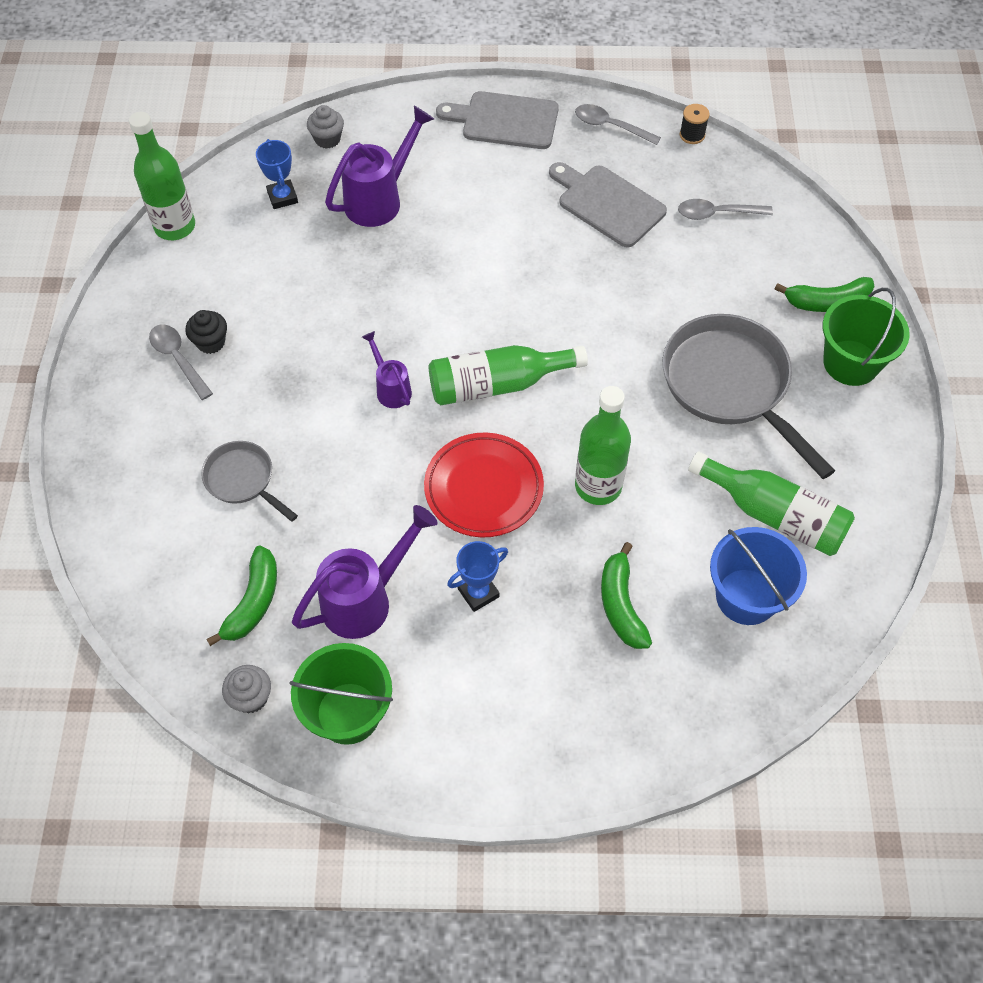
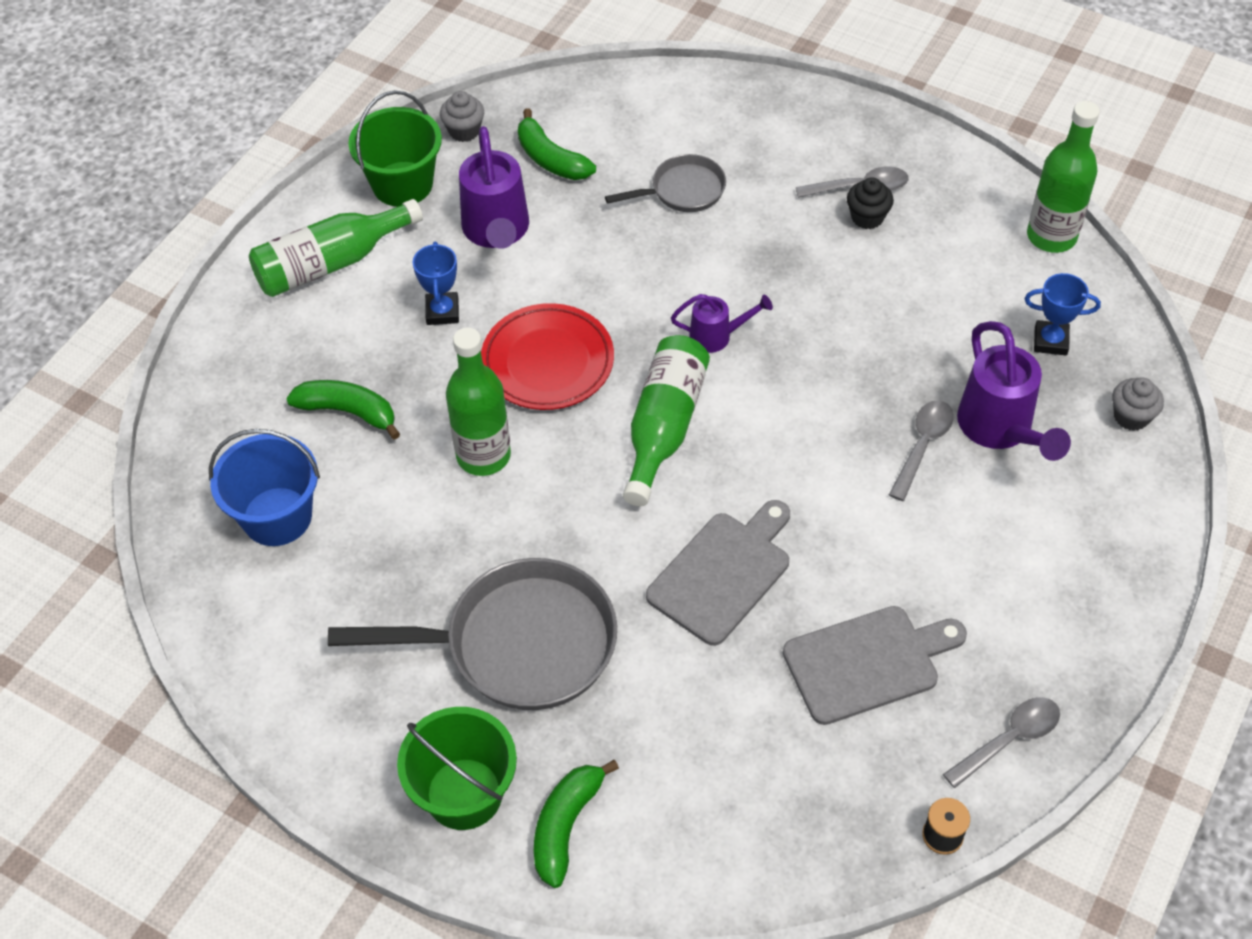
camera: 120 degrees right, 5 degrees down
grey cutting board [436,91,559,149] -> grey cutting board moved to [646,500,790,646]
grey spoon [678,199,773,220] -> grey spoon moved to [889,400,954,501]
green bottle [688,452,855,556] -> green bottle moved to [249,199,423,297]

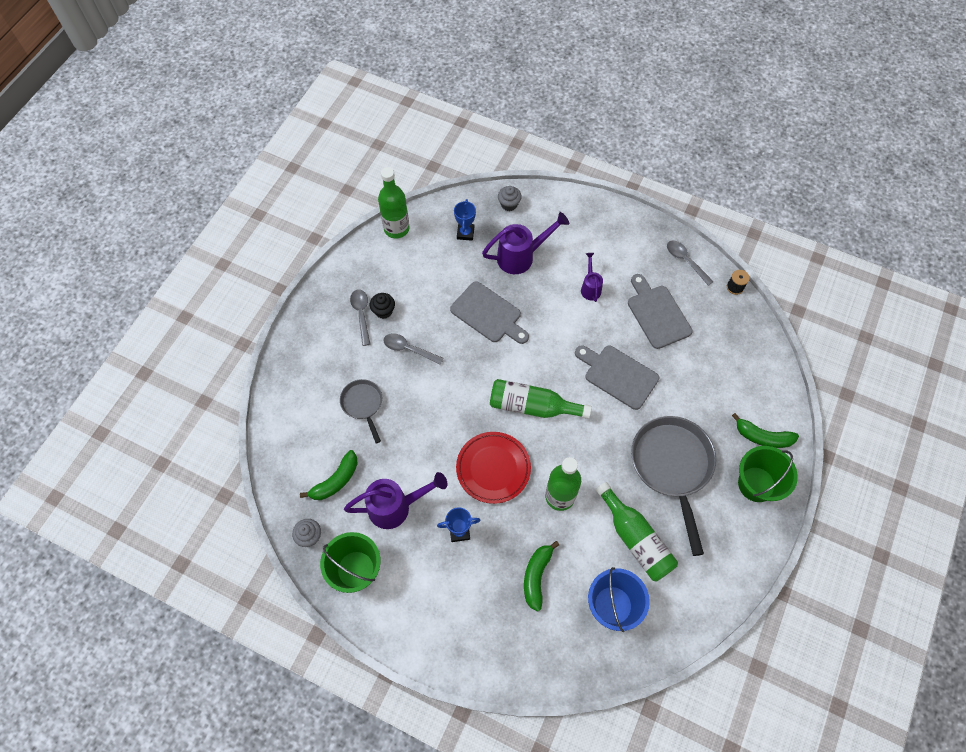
camera: 95 degrees left, 10 degrees up
green bottle [249,199,423,297] -> green bottle moved to [596,482,678,582]
purple watering can [671,294,773,353] -> purple watering can moved to [581,253,603,302]
grey spoon [889,400,954,501] -> grey spoon moved to [383,333,444,365]
none -> grey cutting board [450,281,529,344]

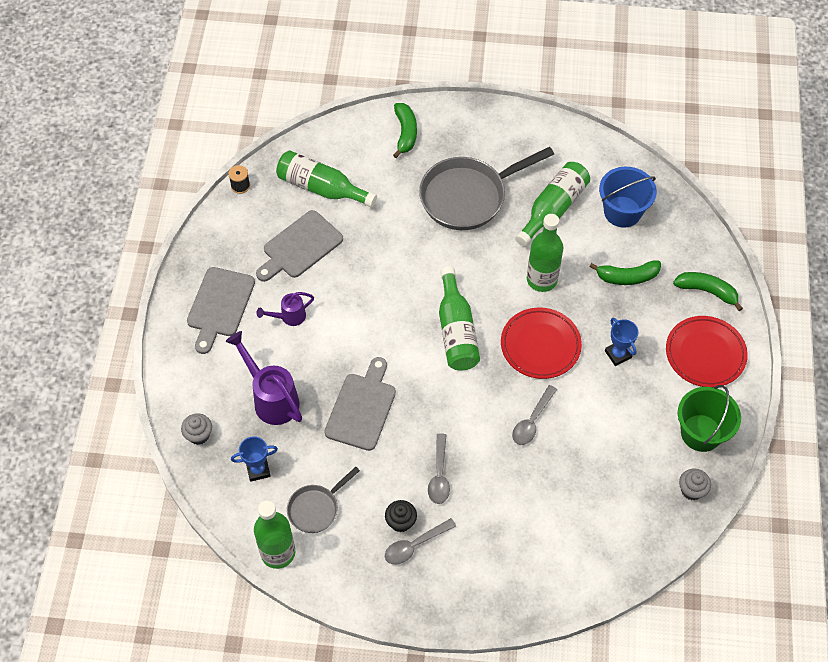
camera: 110 degrees left, 5 degrees down
green banana [300,450,358,500] -> green banana moved to [673,272,743,311]
grey pan [340,379,382,443] -> grey pan moved to [287,467,360,533]
purple watering can [344,472,447,529] -> none
grey cutting board [575,345,659,410] -> grey cutting board moved to [187,267,255,354]
grey spoon [667,241,714,286] -> grey spoon moved to [512,385,557,445]
green bucket [738,446,798,502] -> none
none -> green bottle [276,150,377,208]
none -> red plate [666,316,748,387]

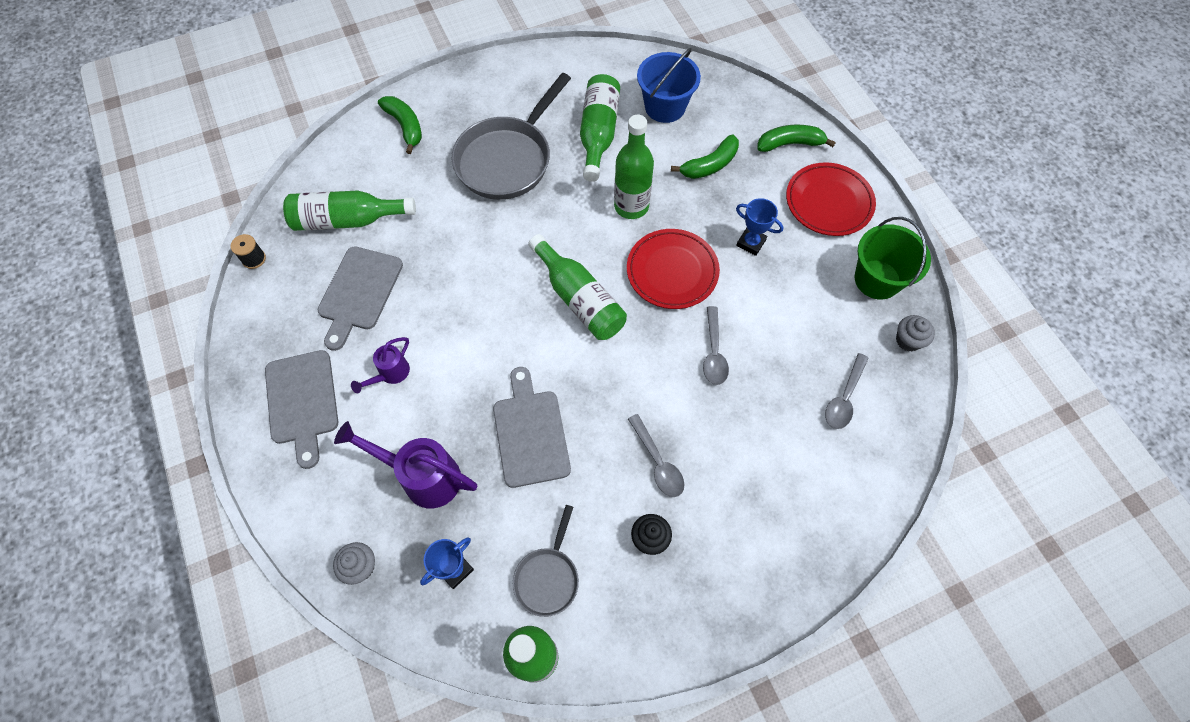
camera: 30 degrees left, 5 degrees up
grey spoon [385,518,456,565] -> grey spoon moved to [825,353,869,429]

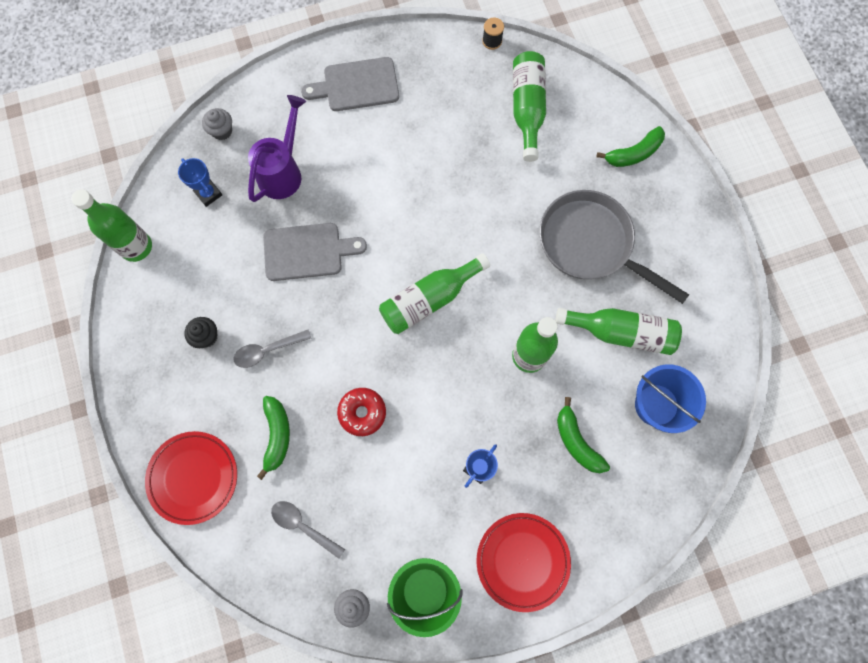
camera: 95 degrees right, 10 degrees up
grey cutting board [318,246,403,351] -> none
purple watering can [351,337,410,393] -> none
grey pan [513,505,579,617] -> none
red plate [627,229,720,309] -> red plate moved to [145,431,237,525]
grey spoon [703,306,729,385] -> red donut [337,388,386,436]
green banana [758,125,836,152] -> green banana moved to [257,396,290,480]

